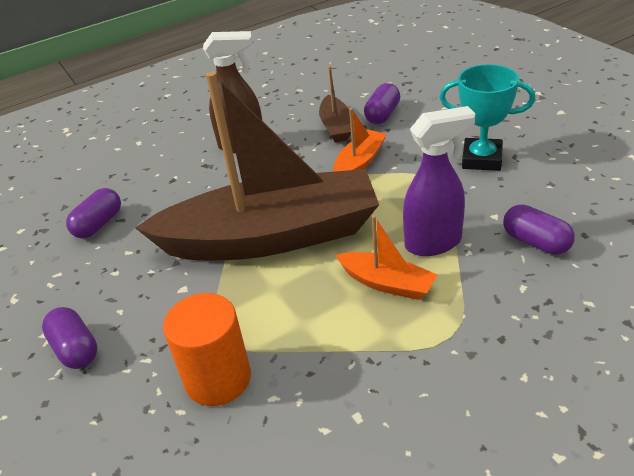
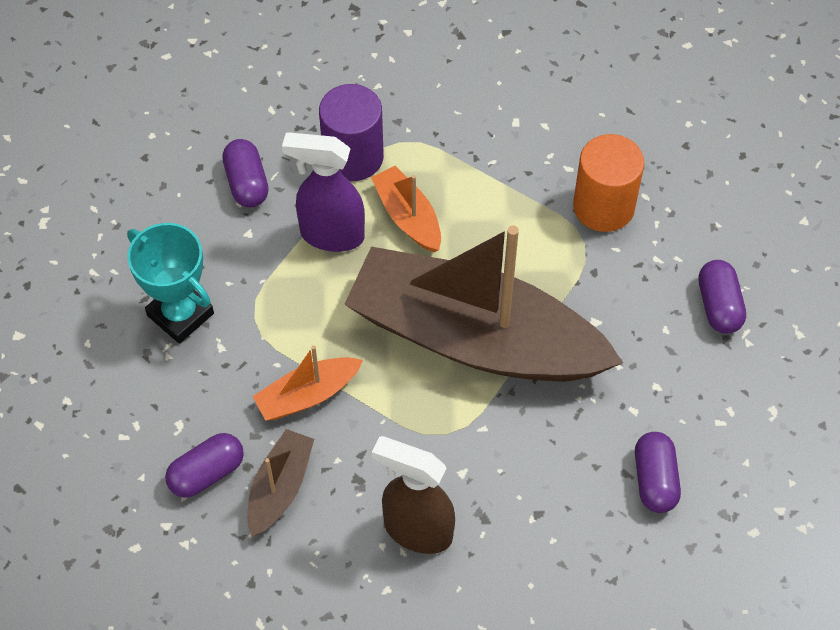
camera: 155 degrees left, 20 degrees up
purple capsule [66,188,121,239] -> purple capsule turned 60 degrees counterclockwise [635,432,681,513]
none -> purple cylinder [319,84,384,181]

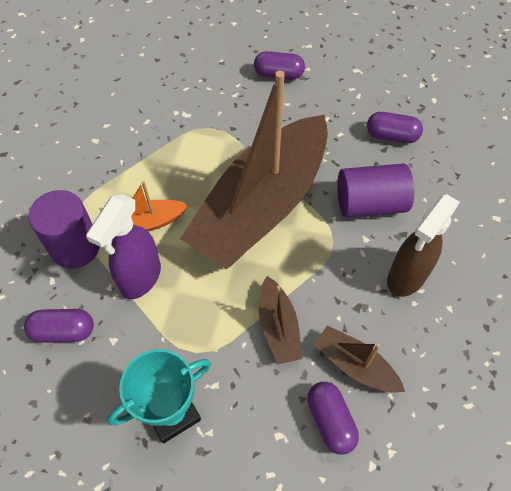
camera: 75 degrees left, 0 degrees up
orange boat [252,345,363,421] -> brown boat [259,276,302,365]
orange cylinder [573,134,644,232] -> none
none -> purple cylinder [337,164,414,218]

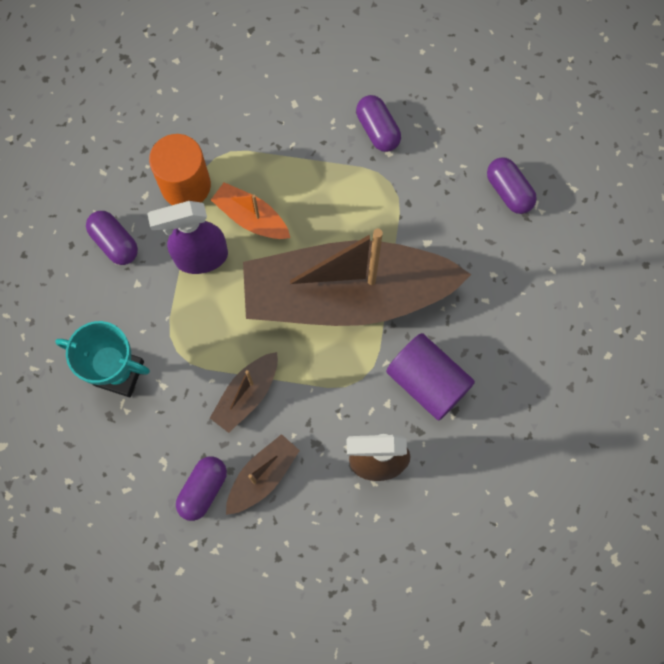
camera: 50 degrees right, 15 degrees up
purple cylinder [28,190,100,268] -> orange cylinder [149,134,211,205]
brown boat [314,325,405,393] -> brown boat turned 45 degrees clockwise [226,434,300,515]
purple capsule [367,112,423,143] -> purple capsule moved to [356,95,401,152]

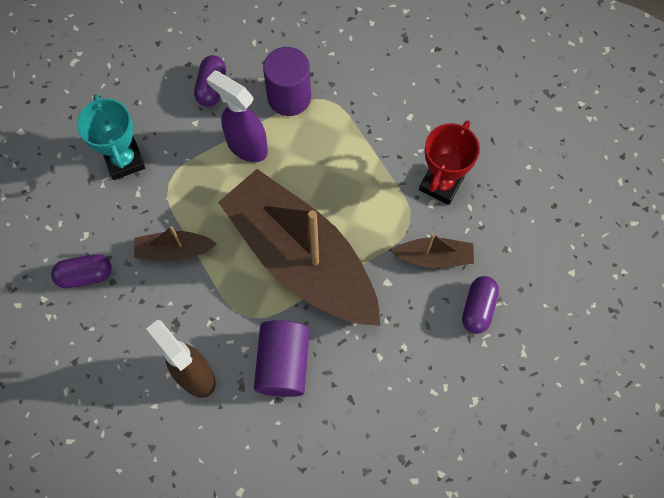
camera: 50 degrees right, 5 degrees down
orange cylinder [149,134,211,205] -> purple cylinder [263,47,311,116]
orange boat [211,182,290,239] -> none
brown boat [226,434,300,515] -> brown boat moved to [391,233,474,268]
purple capsule [356,95,401,152] -> red trophy [419,120,480,205]

